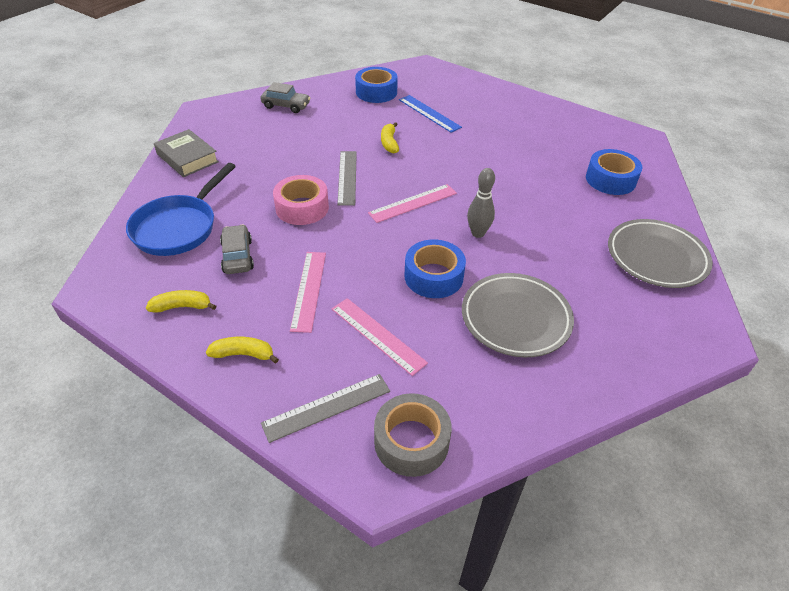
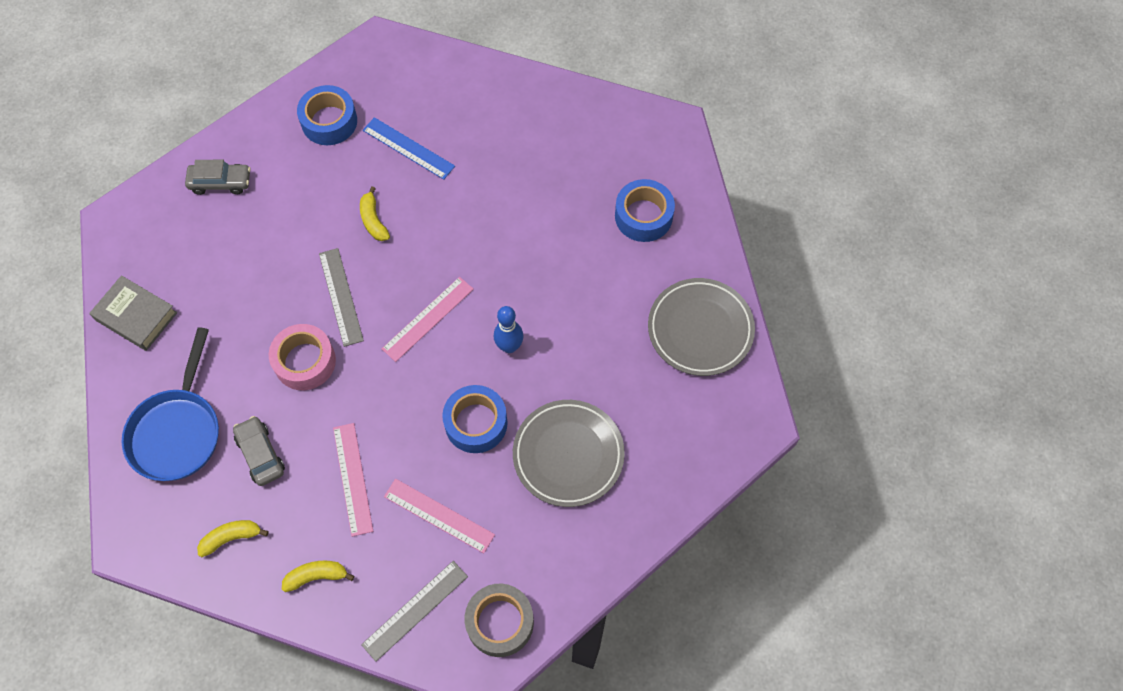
camera: 15 degrees left, 20 degrees up
grey bowling pin [467,168,495,238] -> blue bowling pin [494,306,524,353]

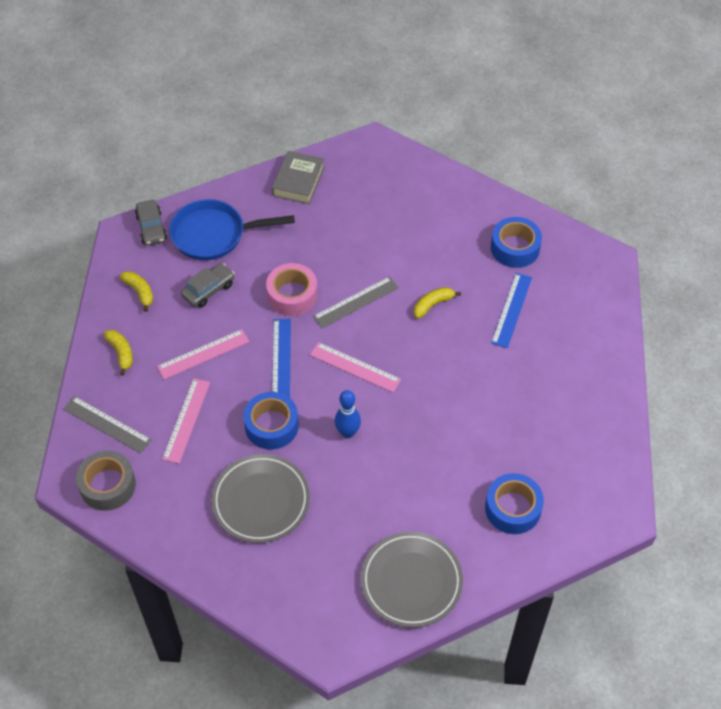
camera: 75 degrees right, 10 degrees down
grey car [185,160,251,195] -> grey car moved to [135,200,167,246]
none -> blue ruler [272,319,291,398]

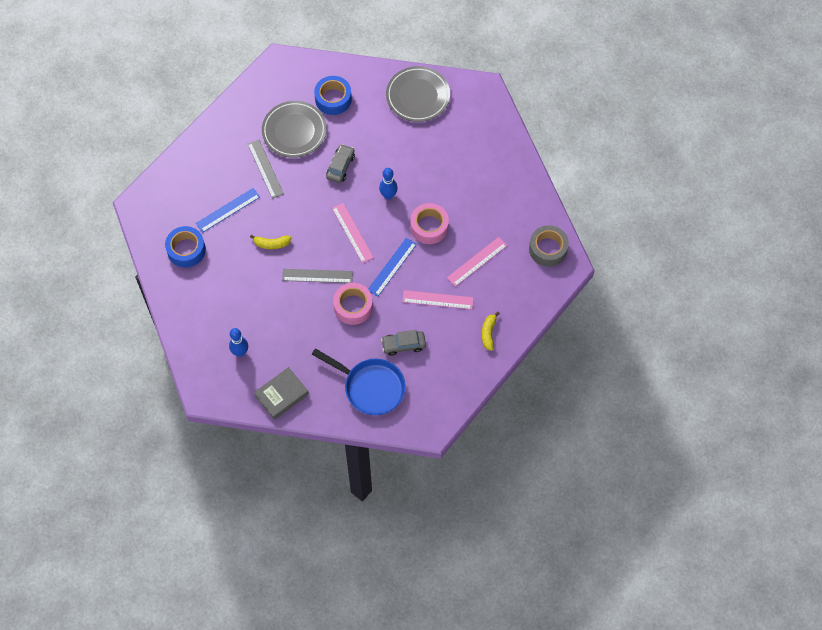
camera: 145 degrees left, 10 degrees up
grey ruler [63,396,152,453] -> grey ruler moved to [248,140,284,199]
yellow banana [120,271,153,312] -> none
grey car [135,200,167,246] -> grey car moved to [326,144,355,183]
grey plate [211,454,310,543] -> grey plate moved to [262,101,327,158]
blue tape [243,392,299,449] -> pink tape [410,203,449,244]
none -> blue bowling pin [229,328,248,357]

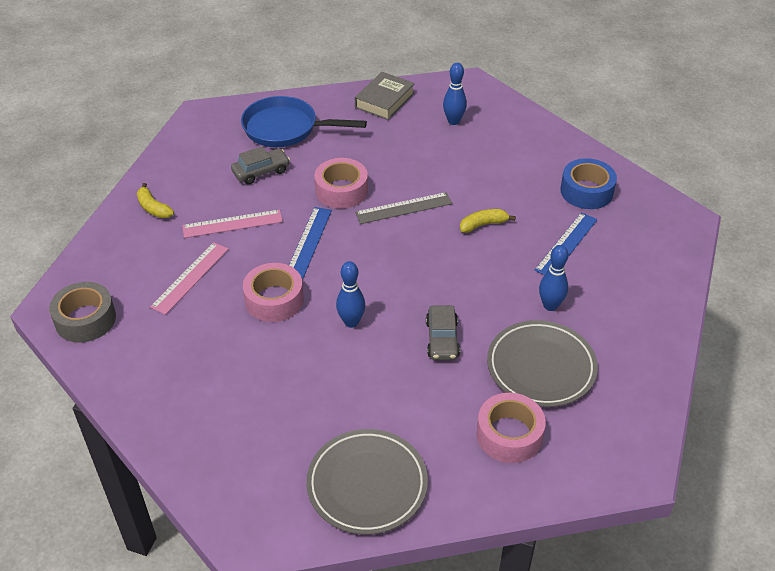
camera: 160 degrees right, 20 degrees down
grey ruler [248,140,284,199] -> blue bowling pin [539,245,568,311]
blue tape [314,76,352,115] -> pink tape [477,393,546,463]
pink ruler [332,203,374,263] -> none
yellow banana [482,312,500,351] -> yellow banana turned 150 degrees clockwise [137,183,174,218]

